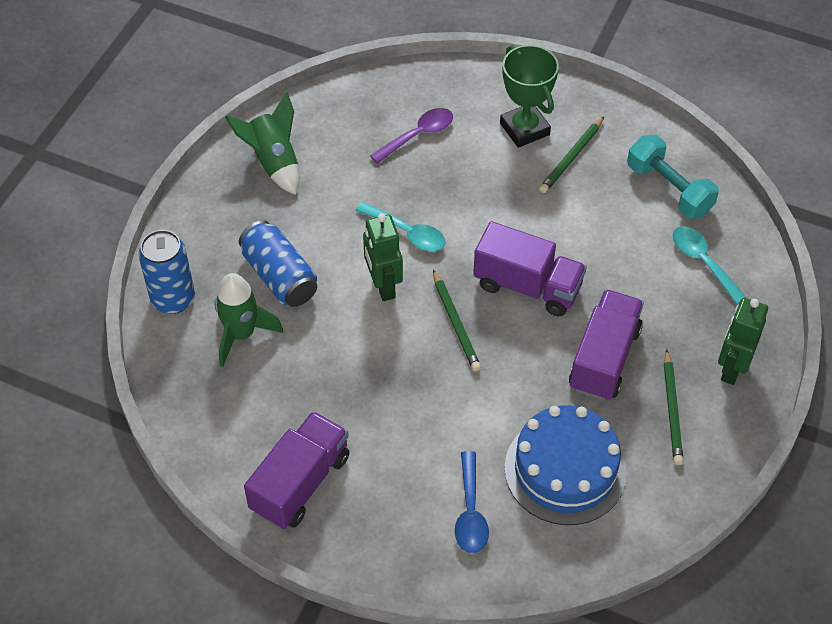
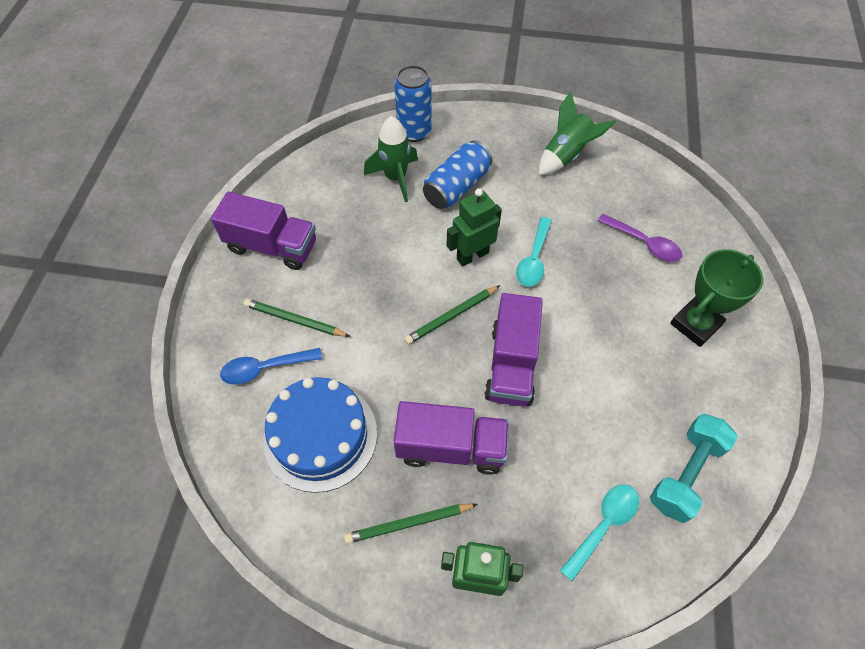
camera: 75 degrees right, 5 degrees up
green pencil [539,117,604,193] -> green pencil moved to [244,299,350,337]

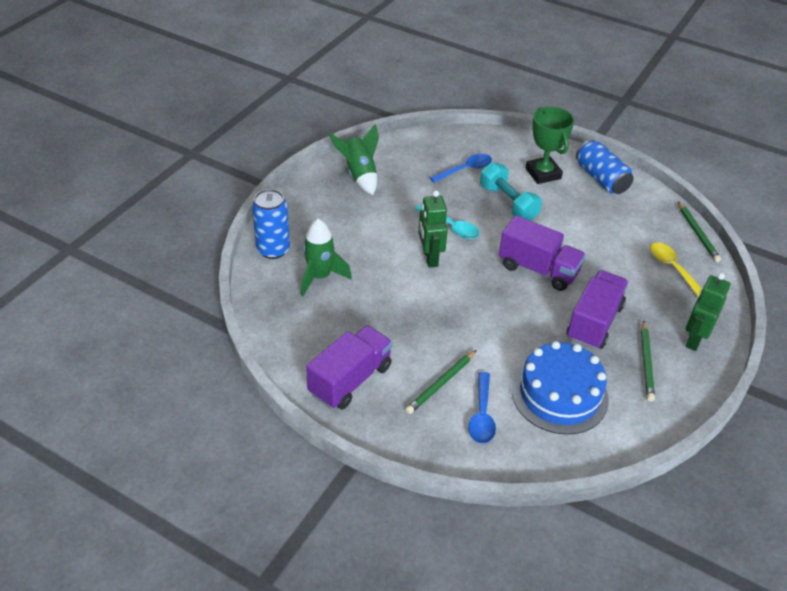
camera: 70 degrees left, 15 degrees down
green pencil [404,285,500,345] -> green pencil moved to [678,201,721,262]
blue can [423,140,492,209] -> blue can moved to [576,140,634,194]
turquoise spoon [560,484,639,581] -> yellow spoon [650,242,702,297]
purple spoon [598,214,682,262] -> blue spoon [430,154,492,183]
turquoise dumbbell [650,414,738,523] -> turquoise dumbbell moved to [480,162,542,221]

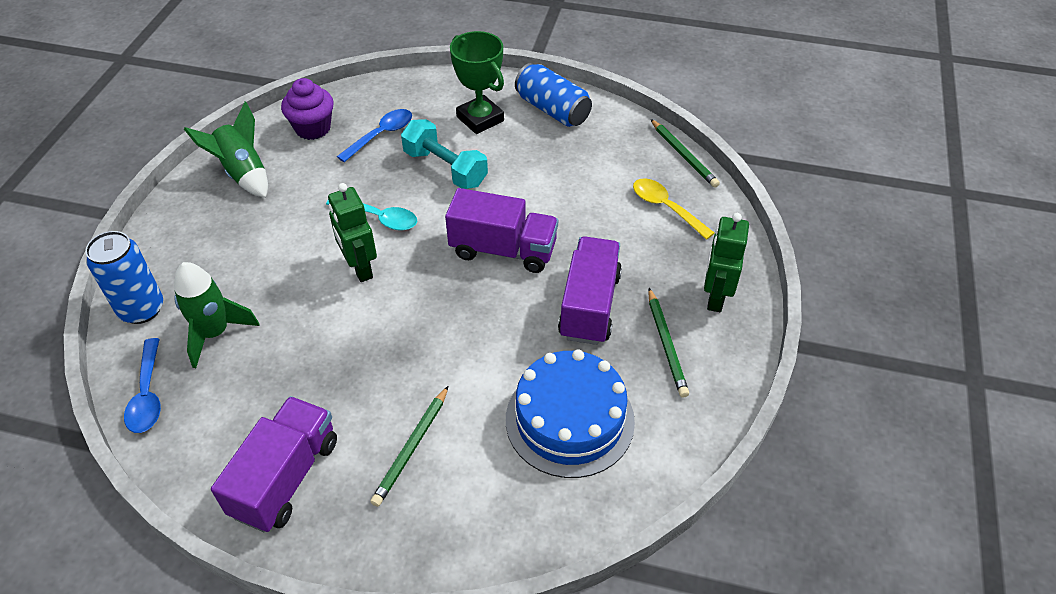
camera: 15 degrees left, 5 degrees up
blue spoon [468,372,496,444] -> blue spoon moved to [124,338,161,433]
none -> purple cupcake [281,78,334,140]

